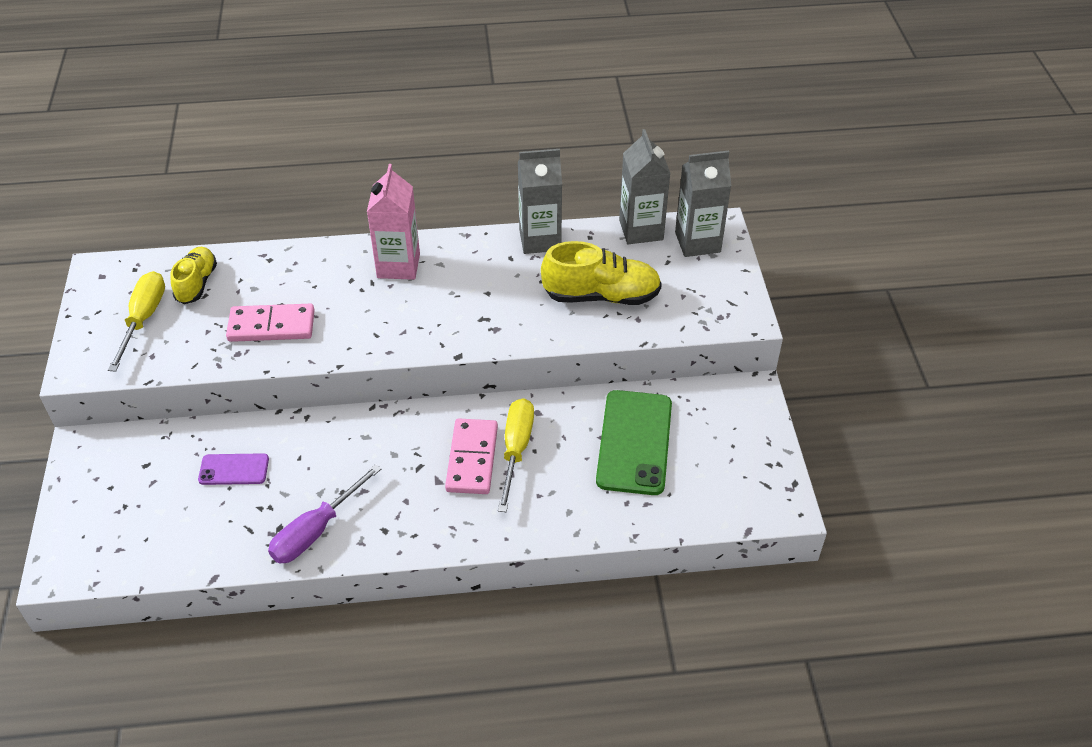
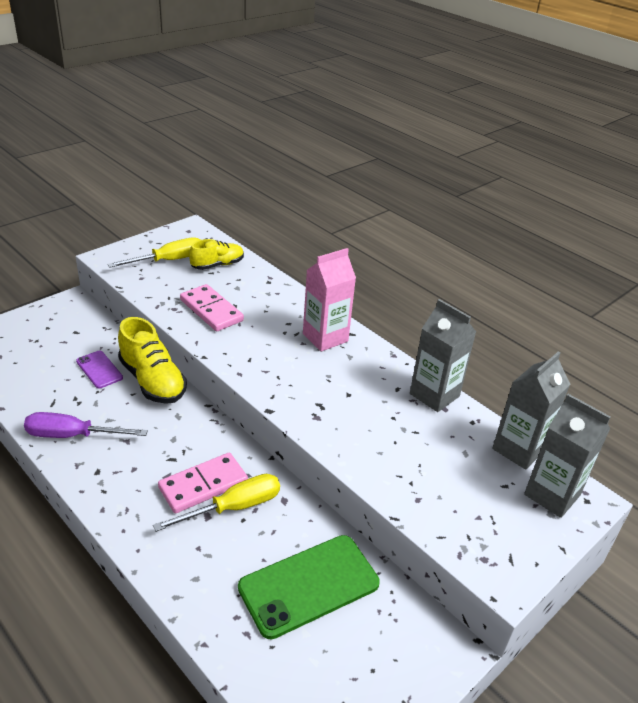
camera: 50 degrees right, 10 degrees down
yellow shoe [541,241,662,305] -> yellow shoe moved to [118,317,187,404]

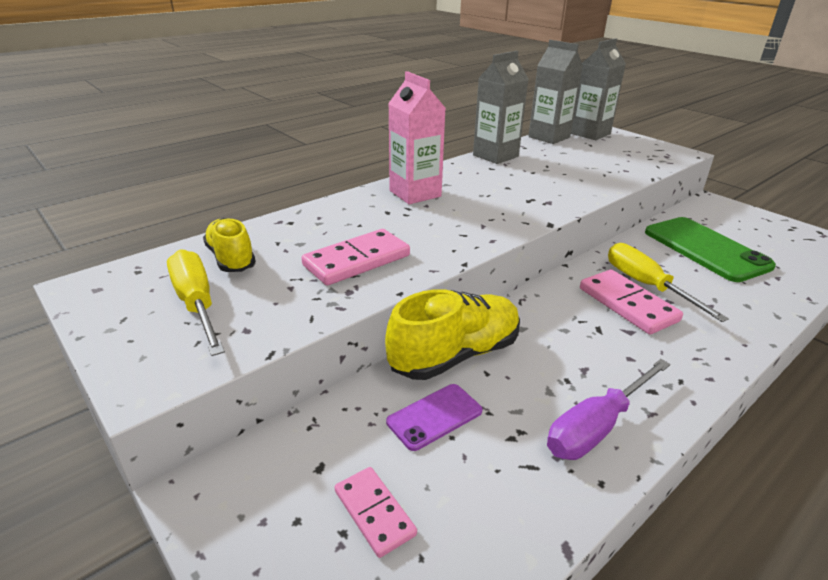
camera: 85 degrees left, 5 degrees down
purple screwdriver [24,412,148,438] -> purple screwdriver turned 45 degrees clockwise [547,359,671,460]
none -> pink domino [335,467,417,558]

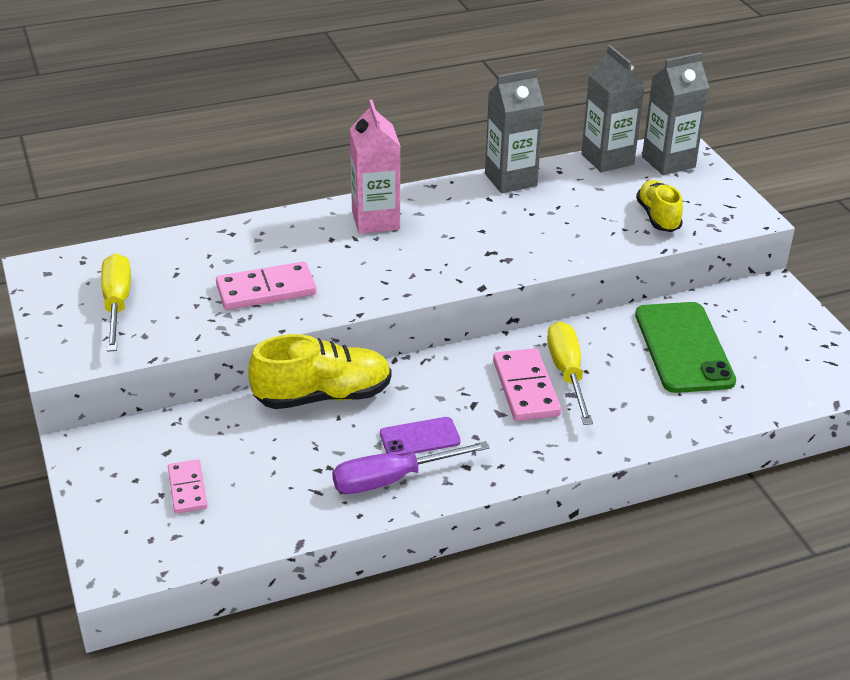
camera: 20 degrees right, 5 degrees up
yellow shoe [203,218,256,272] -> yellow shoe moved to [636,180,683,232]
purple phone [386,384,483,451] -> purple phone moved to [380,417,461,456]

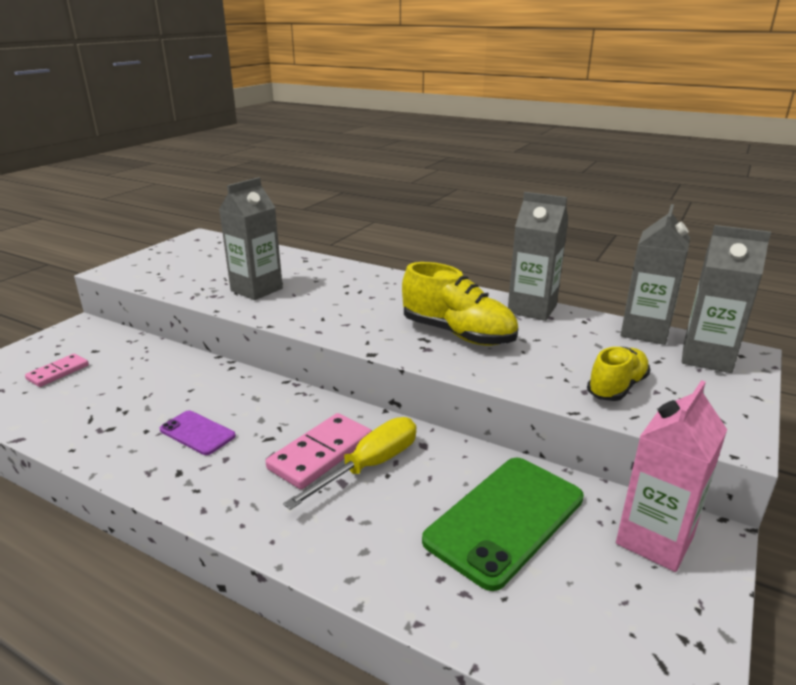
camera: 50 degrees right, 10 degrees down
yellow screwdriver [101,253,131,352] -> none
pink domino [216,262,317,310] -> grey carton [219,177,283,300]
yellow shoe [248,334,391,409] -> yellow shoe moved to [402,262,518,346]
purple screwdriver [332,441,490,494] -> none
pink carton [350,100,400,234] -> pink carton moved to [616,380,727,572]

